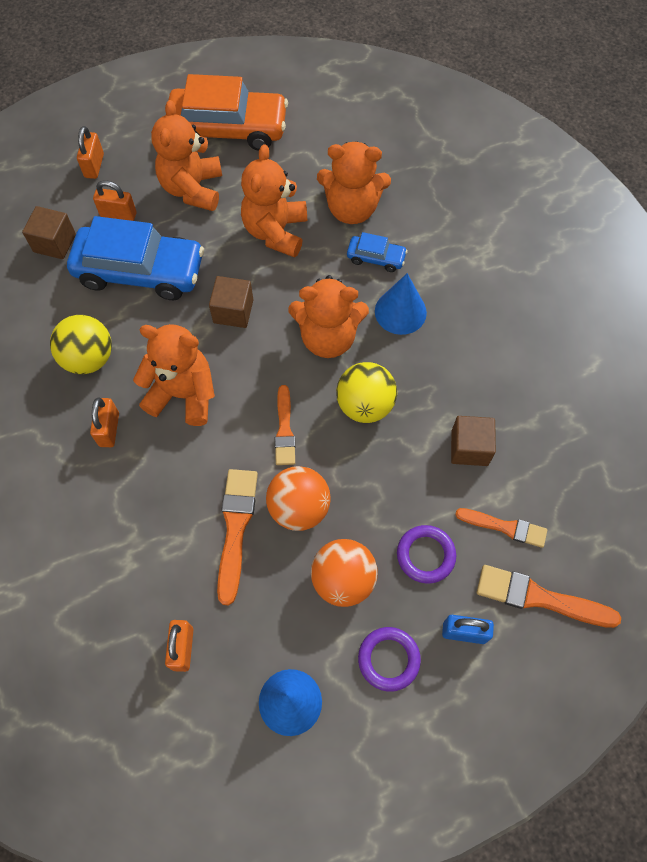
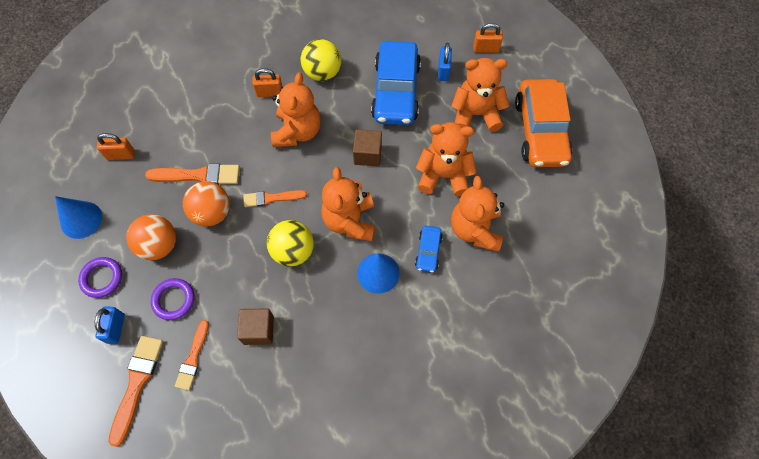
camera: 85 degrees right, 0 degrees up
brown cube [22,206,76,259] -> none
orange padlock [93,180,137,221] -> blue padlock [438,43,452,81]

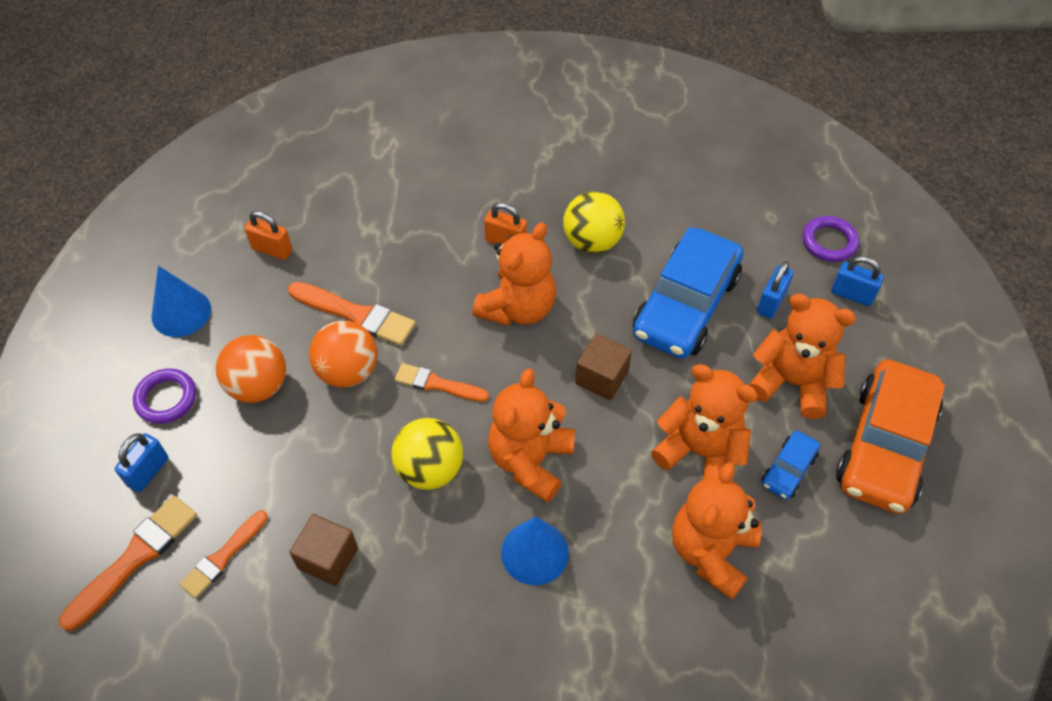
camera: 25 degrees right, 10 degrees down
purple ring [151,278,194,320] -> purple ring moved to [802,216,859,262]
blue car [415,226,443,272] -> blue car moved to [762,430,820,500]
orange padlock [473,23,503,53] -> blue padlock [831,256,884,306]

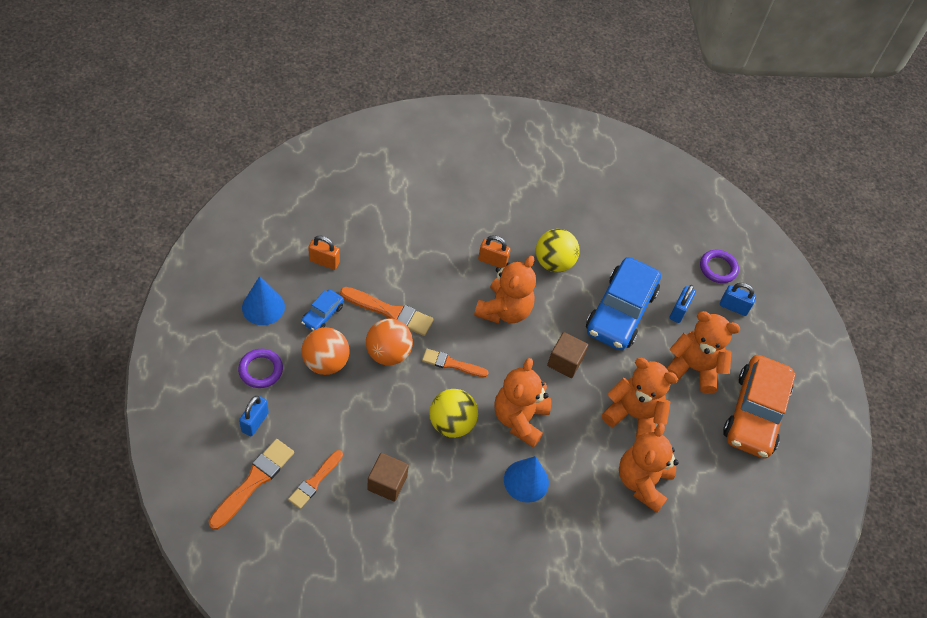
camera: 10 degrees left, 0 degrees up
blue car [762,430,820,500] -> blue car moved to [301,290,344,331]

